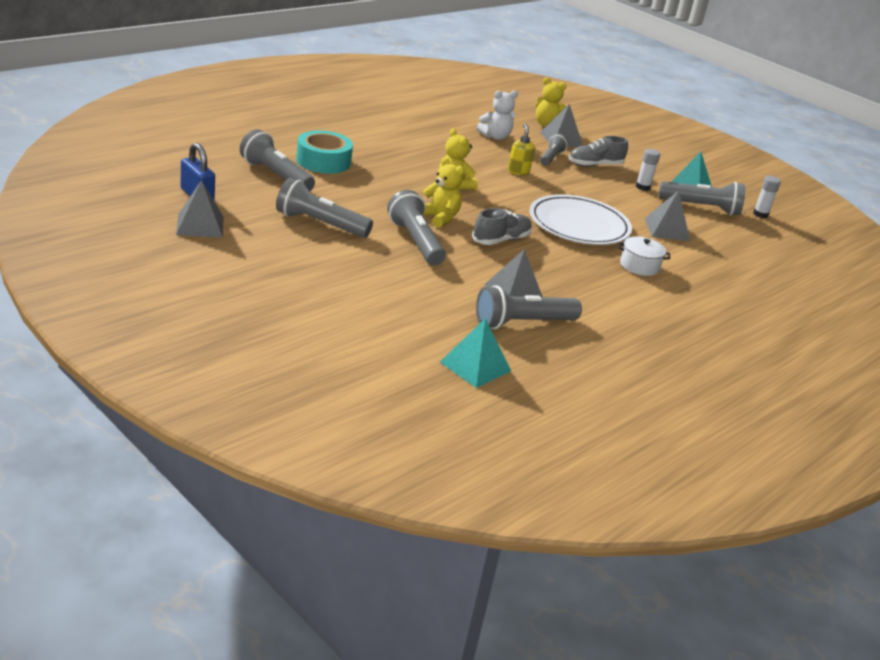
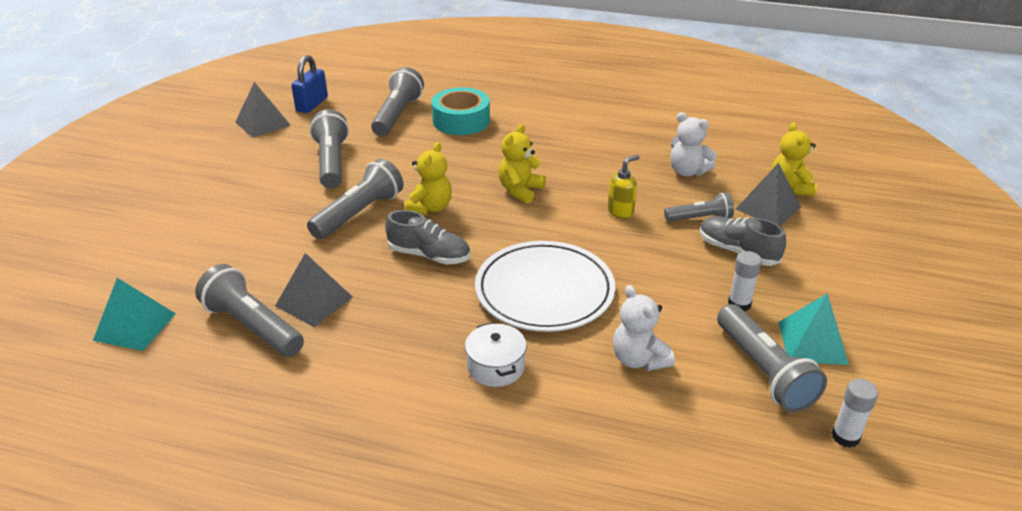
camera: 65 degrees right, 5 degrees up
grey pyramid [644,190,690,241] -> white teddy bear [613,285,675,371]

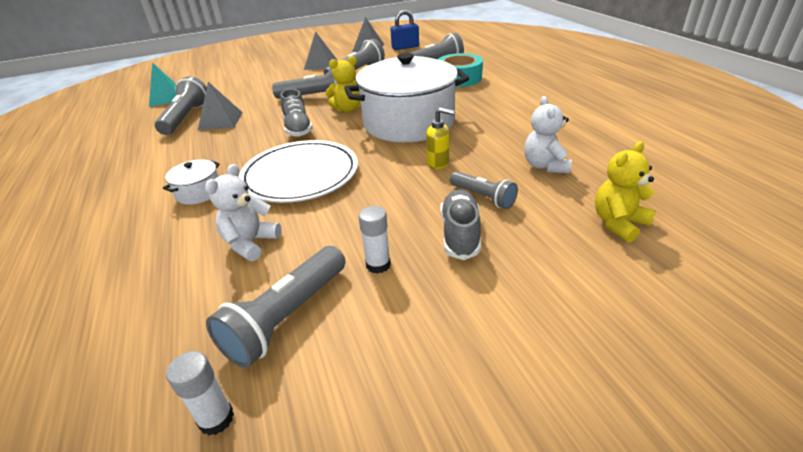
camera: 55 degrees right, 0 degrees up
yellow teddy bear [499,124,546,204] -> white pot [344,53,469,142]
grey pyramid [736,163,801,226] -> grey pyramid moved to [304,31,337,70]
turquoise pyramid [778,293,849,365] -> none

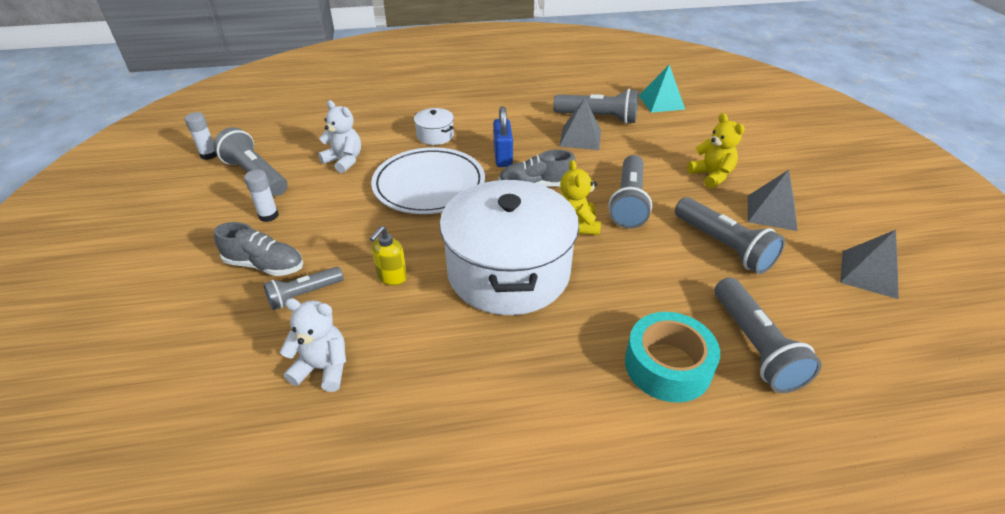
camera: 100 degrees right, 5 degrees up
blue padlock [390,10,419,50] -> blue padlock moved to [493,106,513,167]
yellow teddy bear [595,141,656,242] -> yellow teddy bear moved to [687,113,745,188]

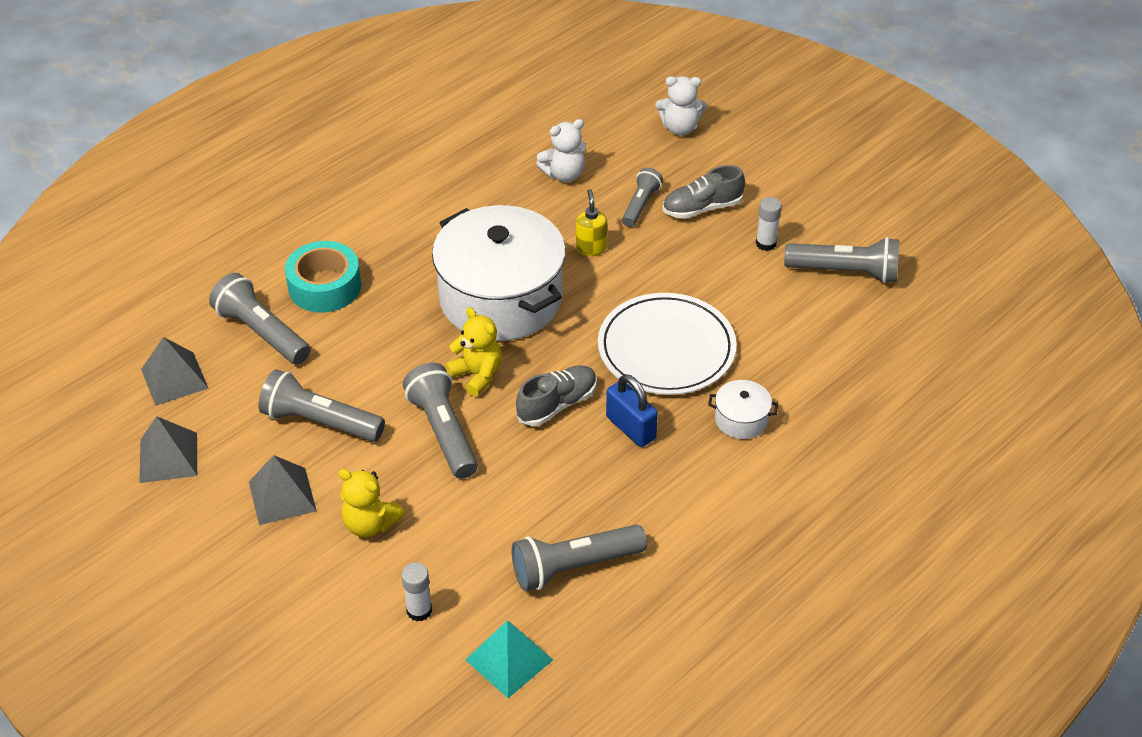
camera: 145 degrees right, 5 degrees up
white glue stick [184,112,217,160] -> white glue stick moved to [401,562,432,621]
white teddy bear [318,100,361,173] -> white teddy bear moved to [656,76,707,136]
grey pyramid [559,98,601,150] -> grey pyramid moved to [141,337,209,406]

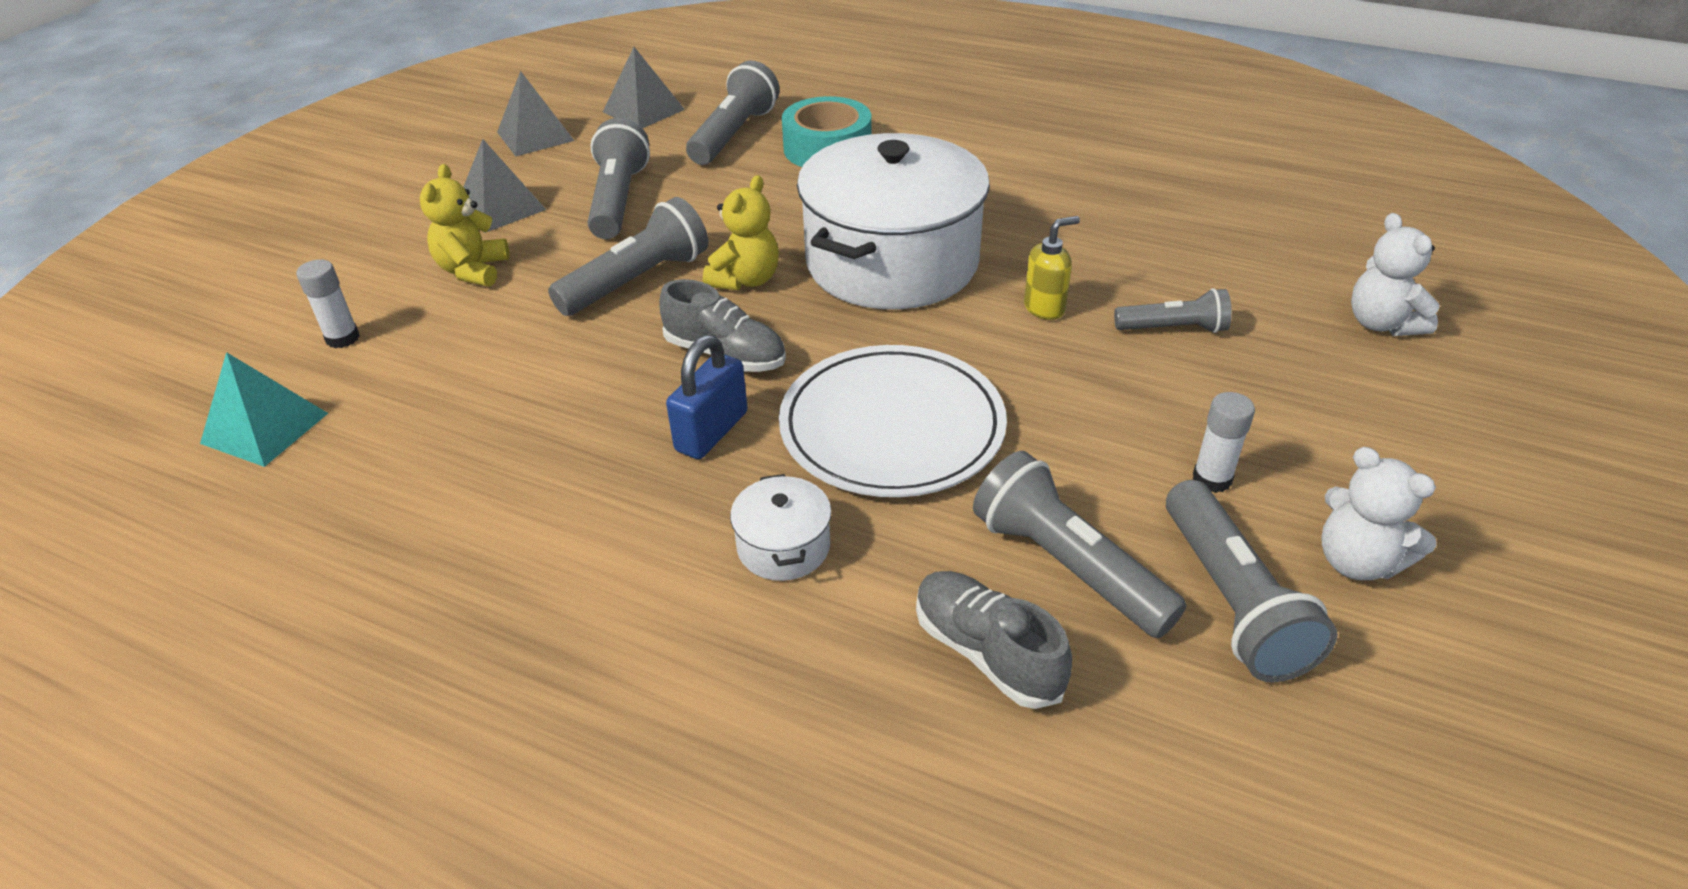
camera: 70 degrees right, 5 degrees down
grey flashlight [511,525,647,591] -> grey flashlight moved to [973,451,1187,638]
white teddy bear [536,119,586,182] -> white teddy bear moved to [1321,447,1437,580]
grey shoe [662,165,745,219] -> grey shoe moved to [916,571,1072,709]

